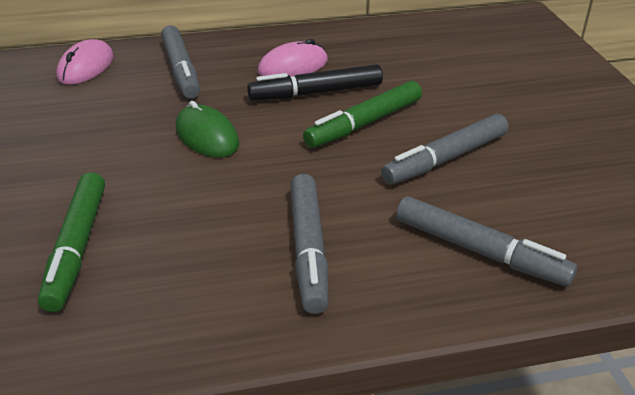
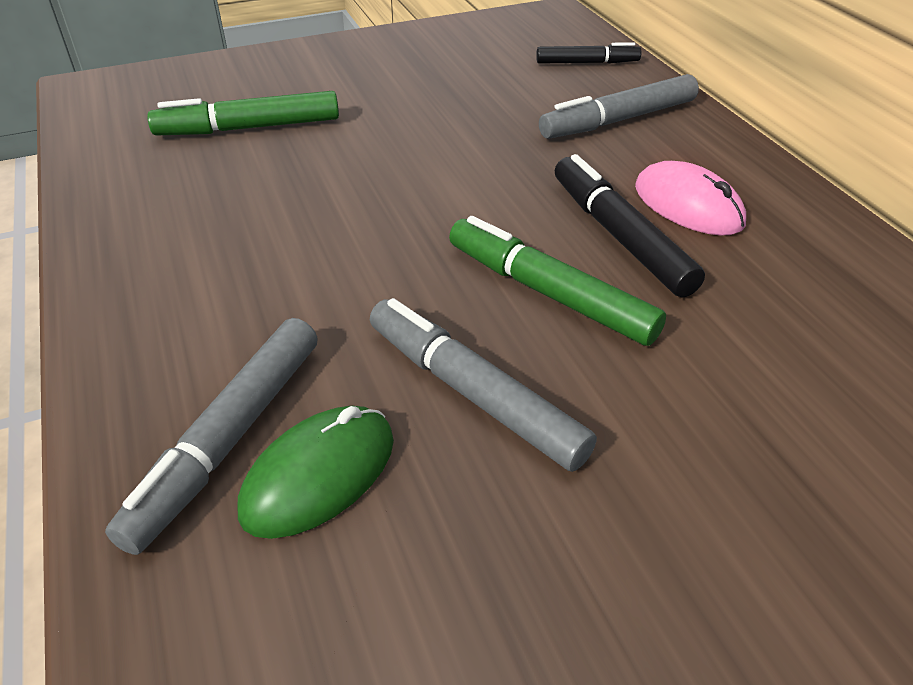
camera: 80 degrees right, 5 degrees up
pink mouse [56,39,114,85] -> black marker [536,42,642,64]
green mouse [176,101,239,157] -> green mouse moved to [238,406,394,539]
grey marker [290,174,329,314] -> none

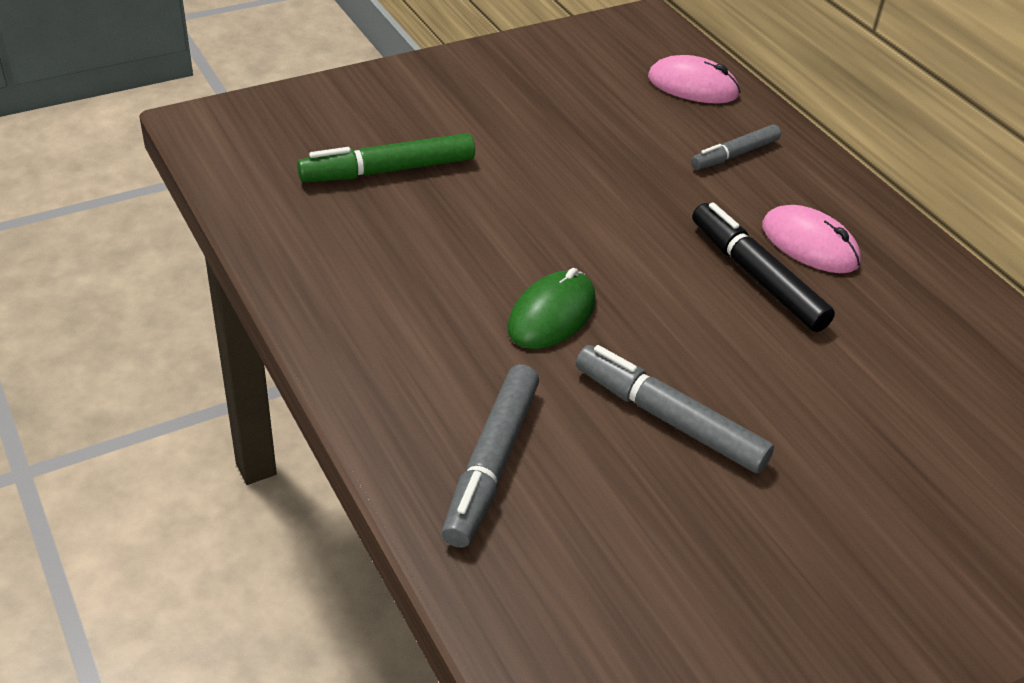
camera: 10 degrees left, 0 degrees up
green mouse [238,406,394,539] -> green mouse moved to [508,268,596,349]
green marker [449,216,666,346] -> none
black marker [536,42,642,64] -> pink mouse [648,55,740,104]
grey marker [539,74,699,139] -> grey marker [691,125,781,170], size x0.65

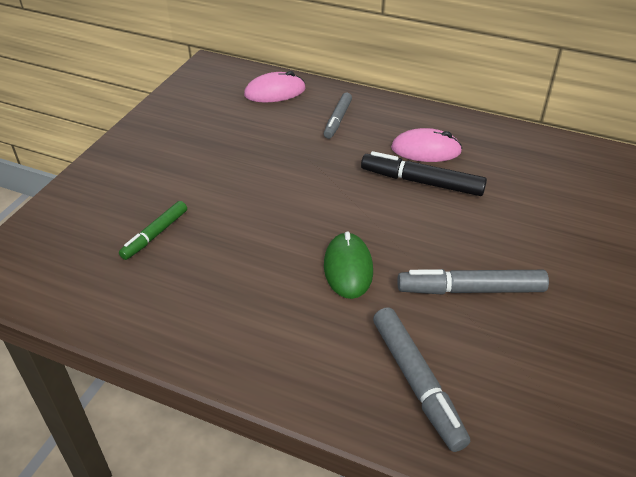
camera: 35 degrees left, 0 degrees up
green marker [297,133,475,182] -> green marker [119,201,187,260], size x0.65

